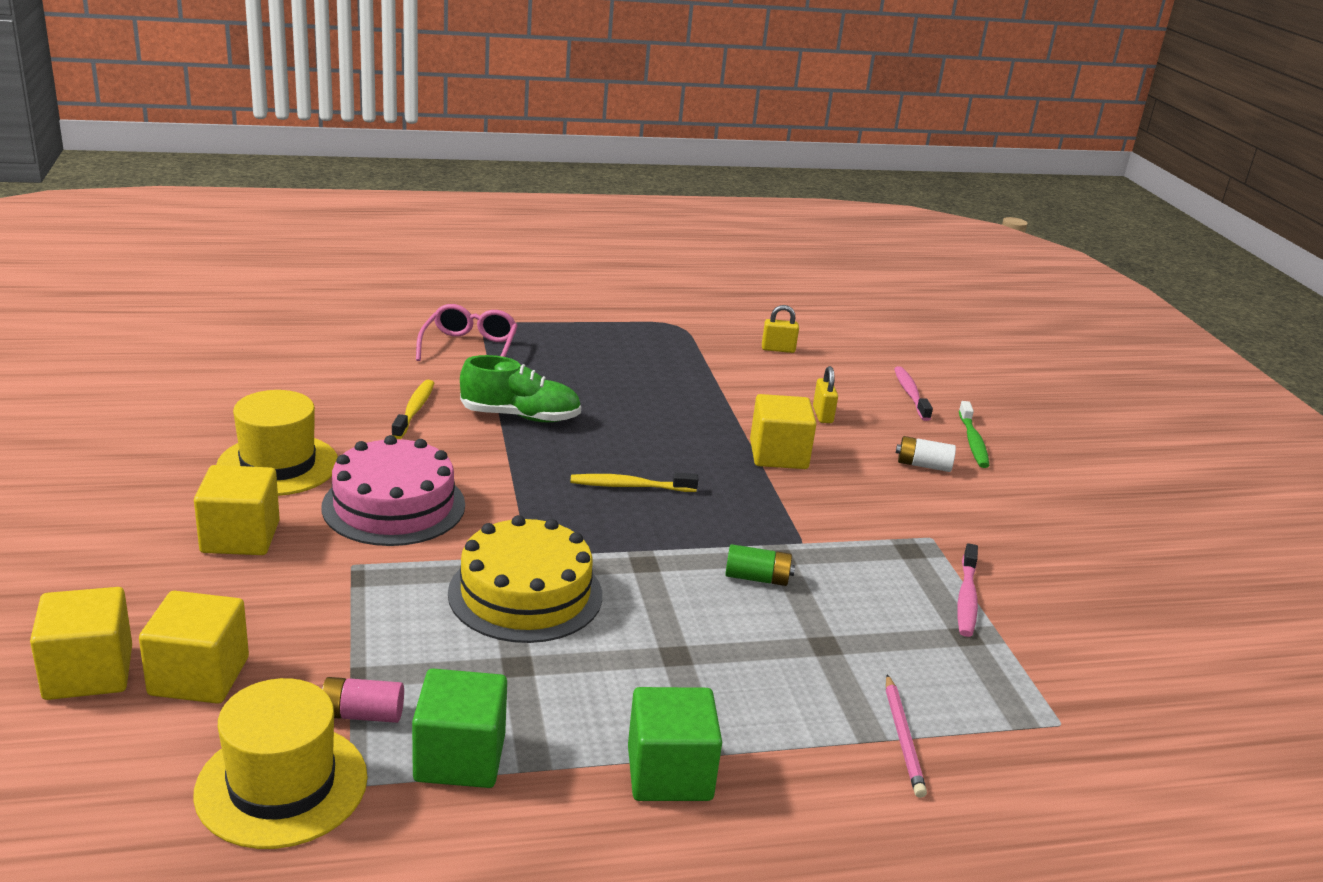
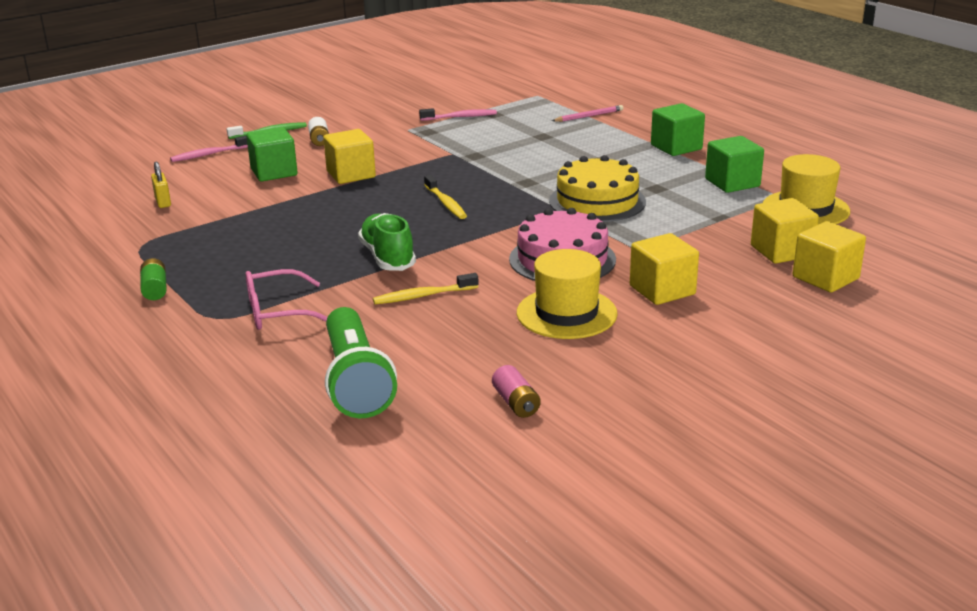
camera: 110 degrees left, 0 degrees up
pink battery [322,677,404,723] -> pink battery moved to [492,365,541,418]
green battery [725,544,795,586] -> green battery moved to [140,258,167,300]
yellow padlock [813,366,838,423] -> green cube [246,127,298,181]
none -> green flashlight [325,307,397,418]

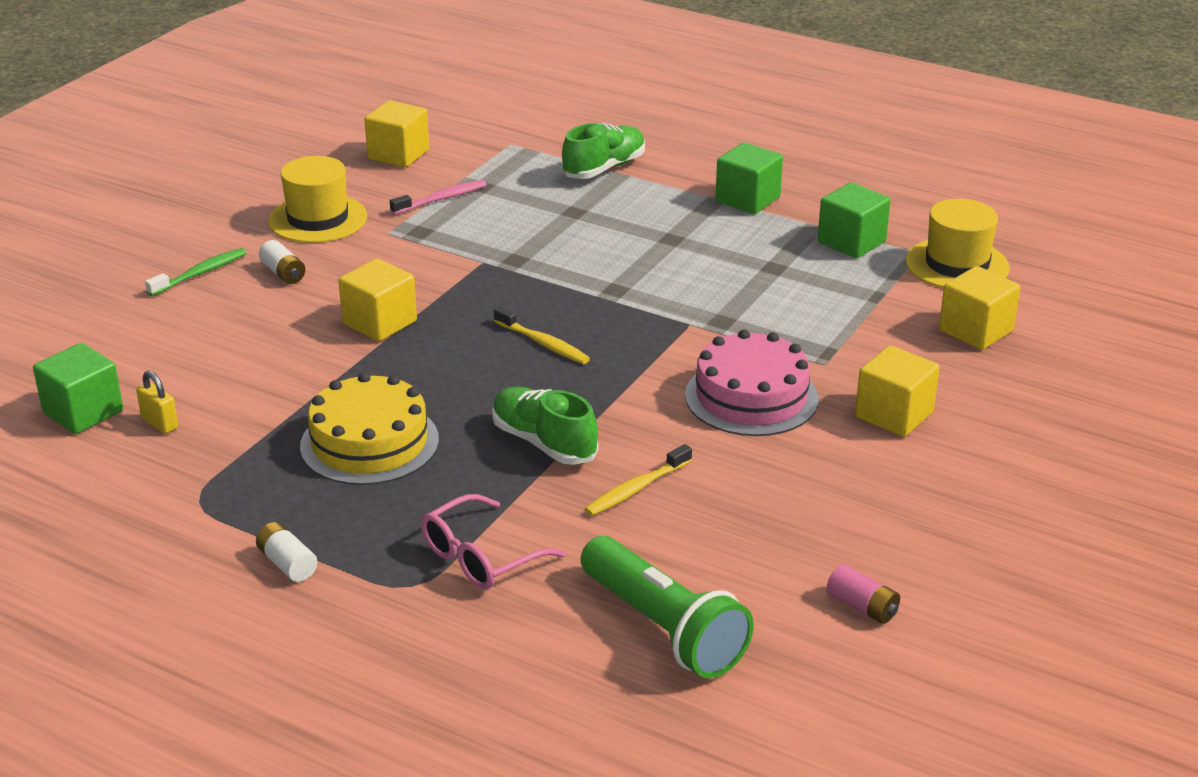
camera: 25 degrees left, 5 degrees up
green battery [140,258,167,300] -> white battery [256,522,318,582]
pink toothbrush [170,136,248,162] -> none
green cube [246,127,298,181] -> green cube moved to [33,343,123,434]
yellow hat [517,249,618,339] -> yellow hat moved to [268,156,367,243]
yellow cake [549,155,646,222] -> yellow cake moved to [300,372,439,485]
pink pencil [552,105,623,122] -> green shoe [562,123,645,179]
yellow cube [793,221,866,292] -> yellow cube moved to [364,100,429,167]

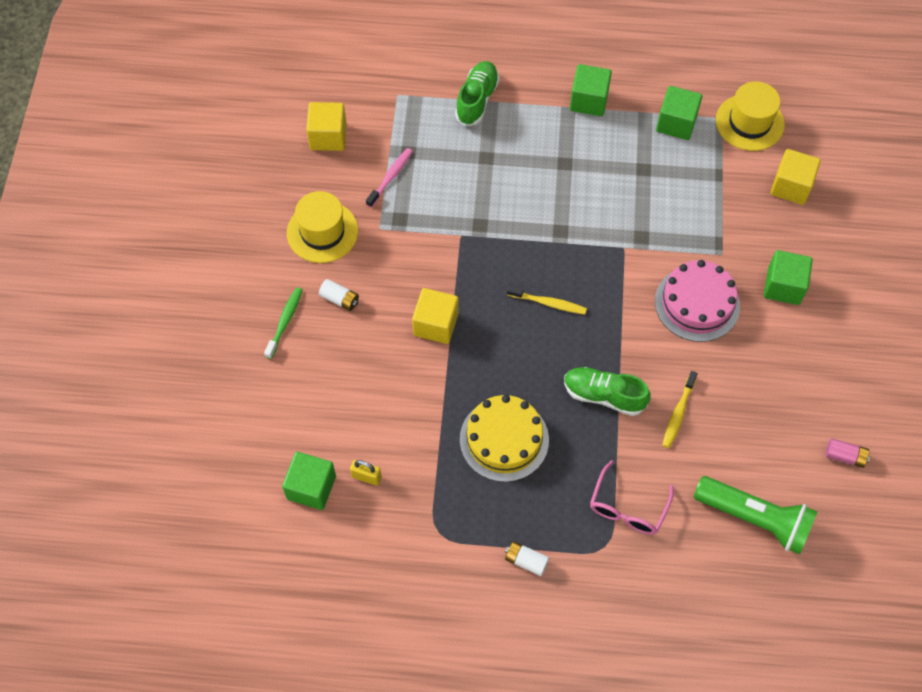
camera: 25 degrees left, 30 degrees up
yellow cube [855,345,940,437] -> green cube [764,250,813,305]

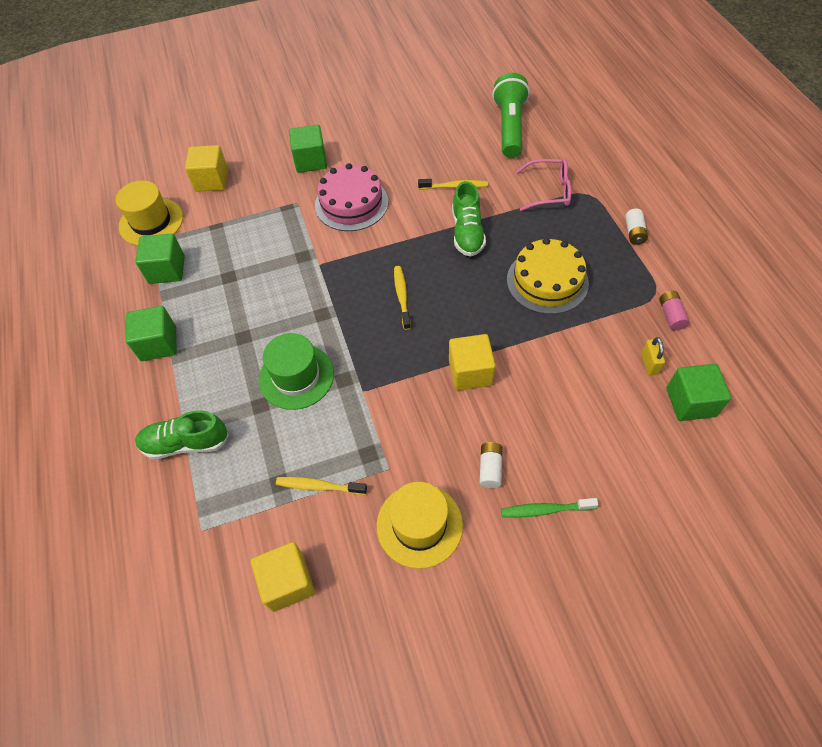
camera: 110 degrees left, 5 degrees down
pink toothbrush [366,148,413,208] -> yellow toothbrush [276,477,367,495]
pink battery [825,438,870,468] -> pink battery moved to [659,291,690,330]
none -> green hat [259,333,334,410]

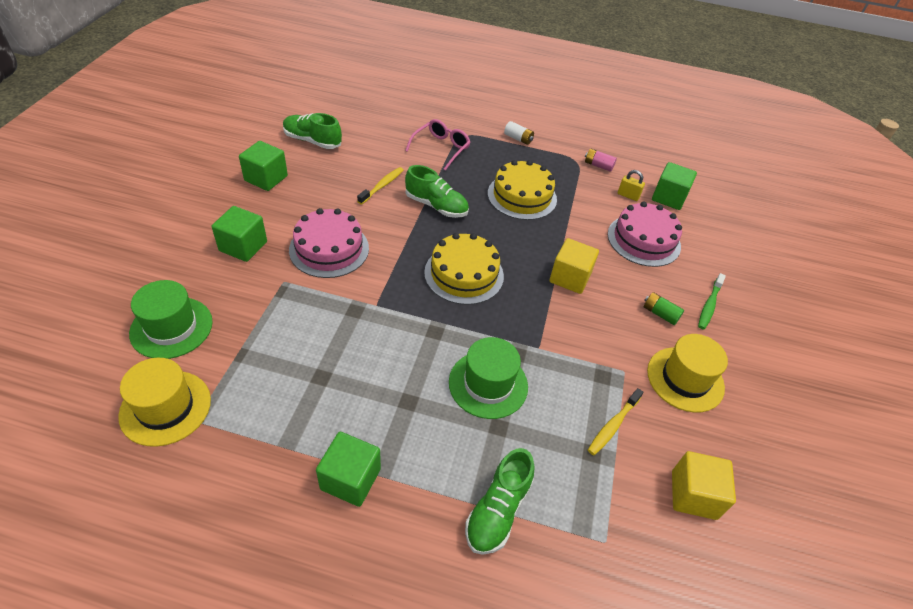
camera: 65 degrees left, 10 degrees down
green cube [135,233,185,284] -> green cube moved to [239,141,288,191]
yellow cube [185,145,228,192] -> green hat [129,280,213,359]
yellow toothbrush [394,266,411,330] -> yellow cake [424,233,504,305]
white battery [480,442,502,488] -> green battery [644,292,684,325]
green flashlight [492,73,530,158] -> none
none -> green shoe [283,113,342,149]
none -> pink cake [608,202,682,267]

